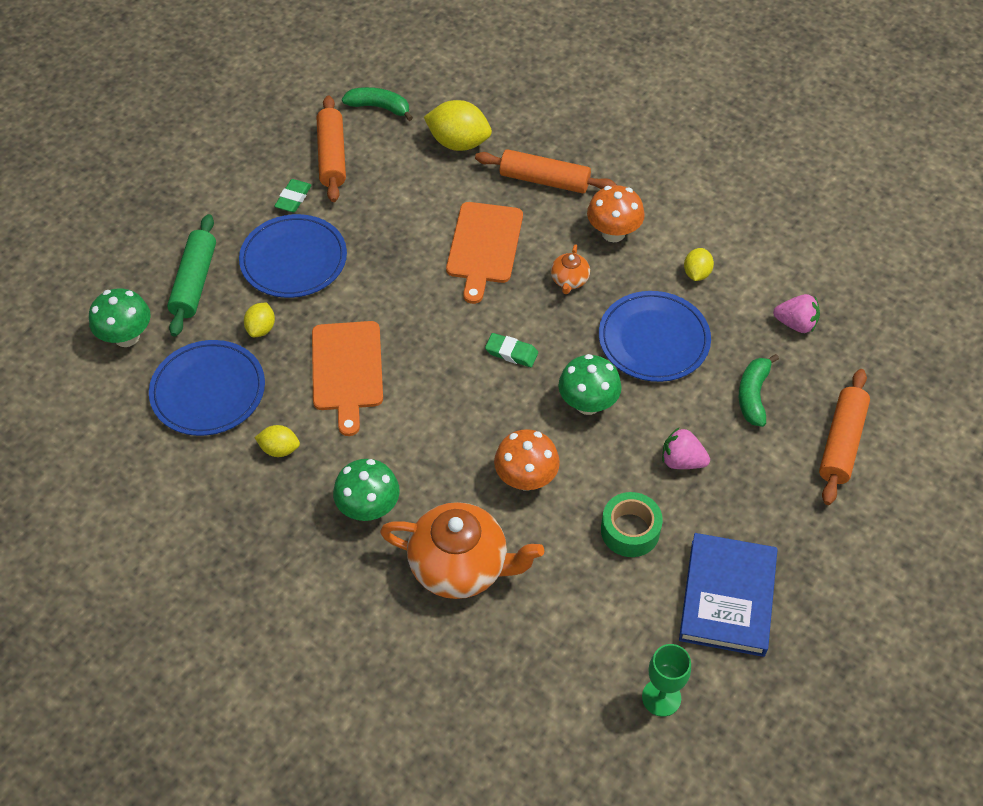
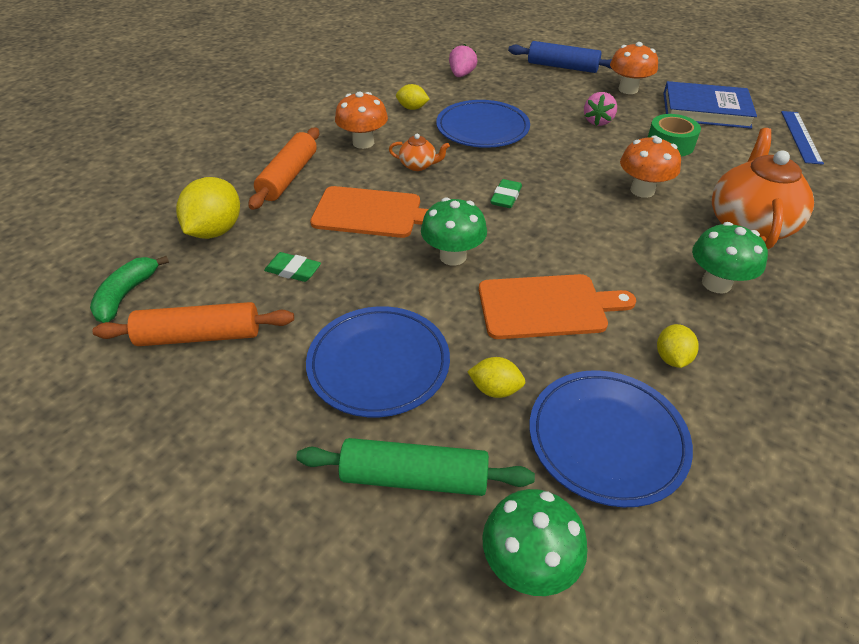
camera: 90 degrees left, 10 degrees down
green eraser [274,179,312,212] -> green eraser moved to [264,252,321,282]
green mushroom [558,354,621,415] -> green mushroom moved to [421,197,487,266]
green goblet [642,644,691,717] -> blue ruler [781,111,824,165]
green banana [739,354,779,427] -> none
orange rolling pin [819,369,870,505] -> blue rolling pin [508,41,612,73]
none -> orange mushroom [610,42,658,94]

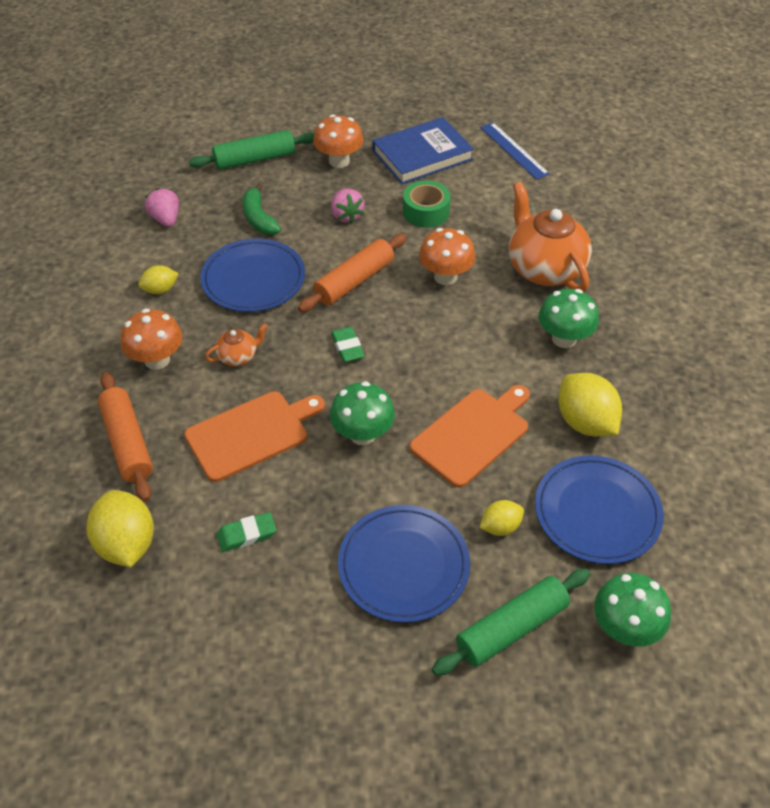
camera: 40 degrees left, 5 degrees up
green banana [90,256,169,323] -> green banana moved to [243,183,281,235]
orange rolling pin [92,302,294,346] -> orange rolling pin moved to [298,234,407,312]
blue rolling pin [508,41,612,73] -> green rolling pin [189,130,314,170]
yellow lemon [657,324,699,368] -> yellow lemon [558,373,622,436], size x1.81

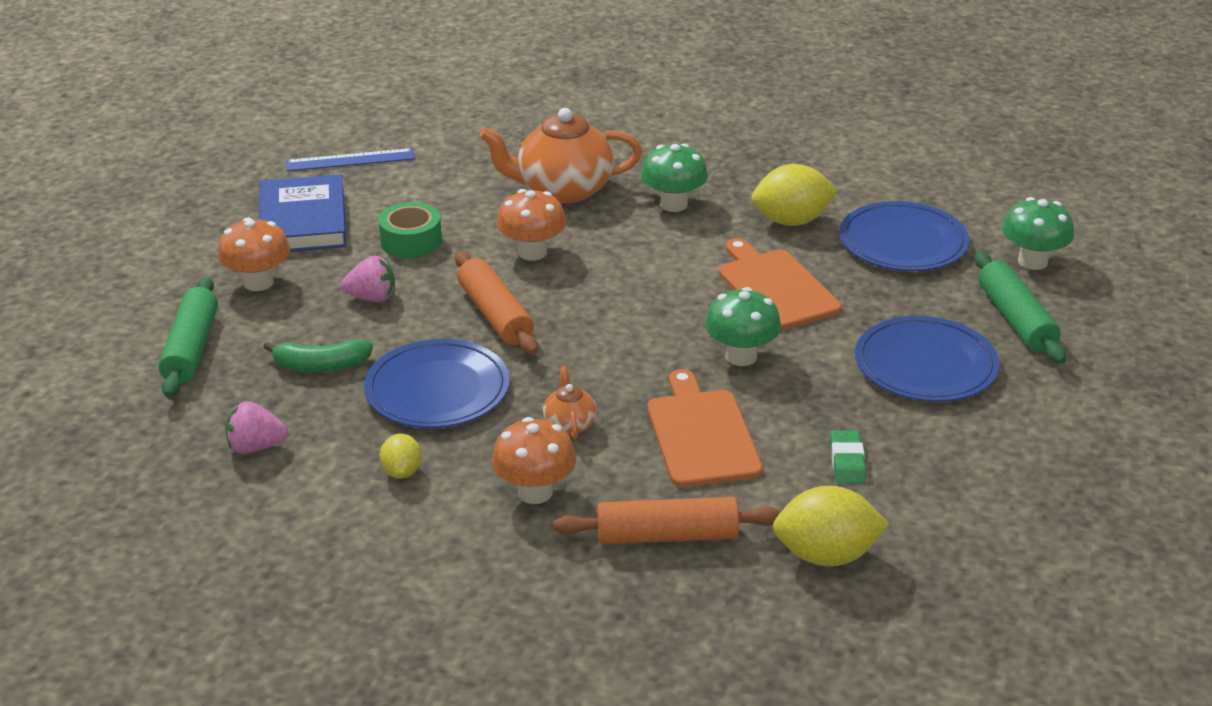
camera: 70 degrees left, 15 degrees down
green eraser [331,327,365,362] -> none
yellow lemon [479,500,524,536] -> none

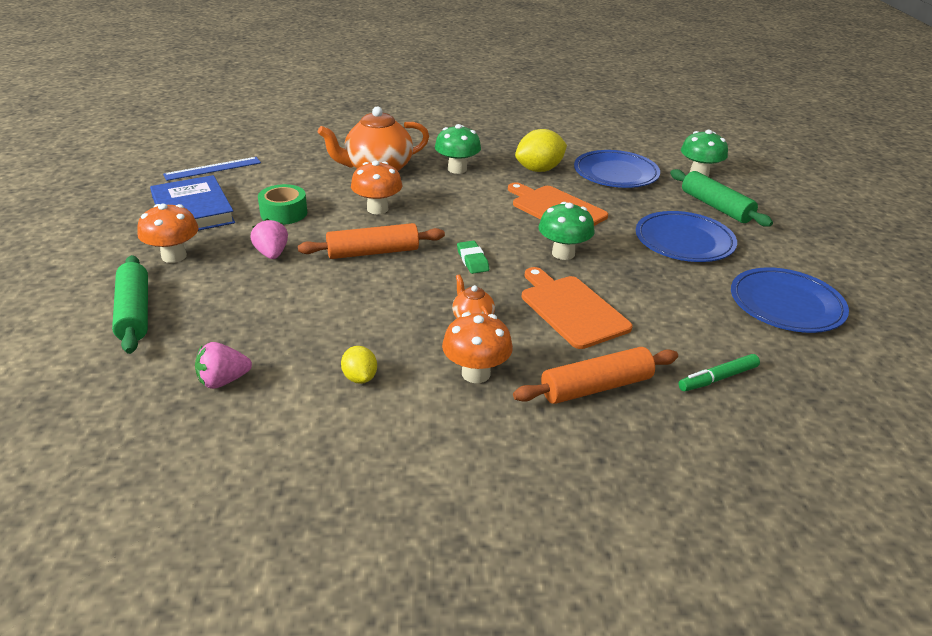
camera: 20 degrees left, 0 degrees up
green banana [263,339,373,372] -> none
pink strawberry [341,256,395,302] -> pink strawberry turned 90 degrees counterclockwise [250,218,288,259]
blue plate [364,339,509,428] -> blue plate moved to [731,267,849,333]
orange rolling pin [455,251,538,355] -> orange rolling pin turned 60 degrees counterclockwise [298,223,445,259]
yellow lemon [773,486,890,567] -> green marker [678,354,760,391]
green eraser [830,430,866,484] -> green eraser moved to [457,241,489,274]

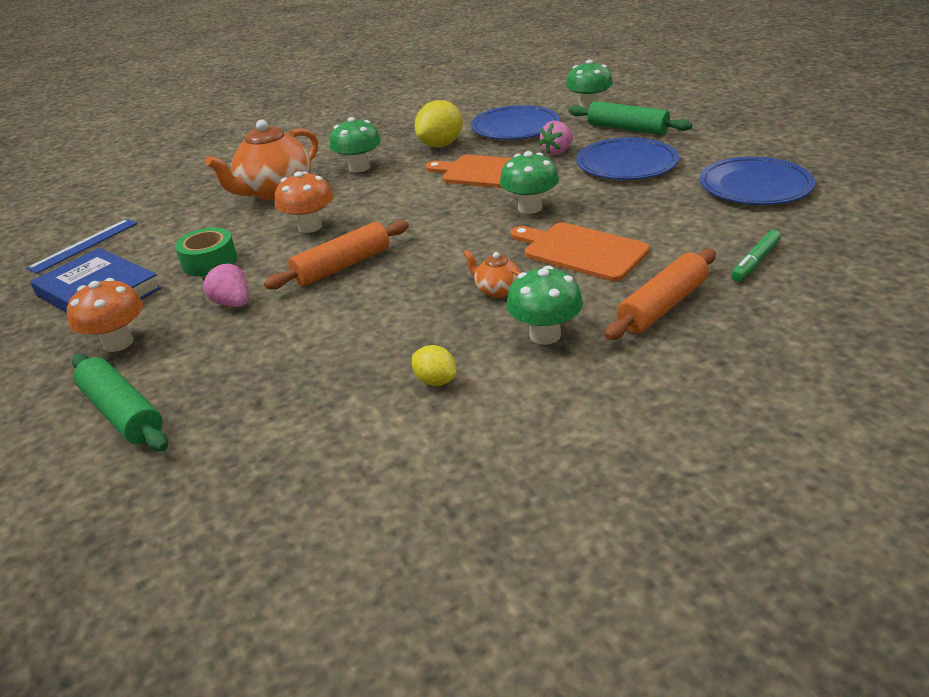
camera: 20 degrees left, 0 degrees up
pink strawberry [195,342,252,389] -> pink strawberry moved to [539,121,573,155]
orange mushroom [442,312,513,383] -> green mushroom [506,266,583,345]
green eraser [457,241,489,274] -> none

